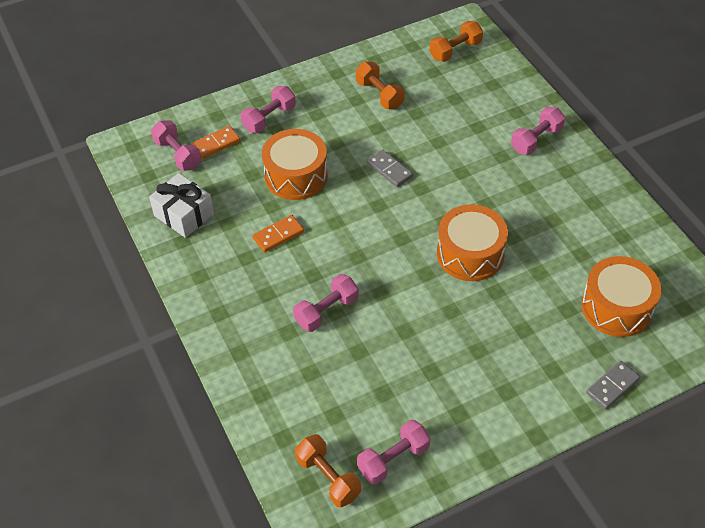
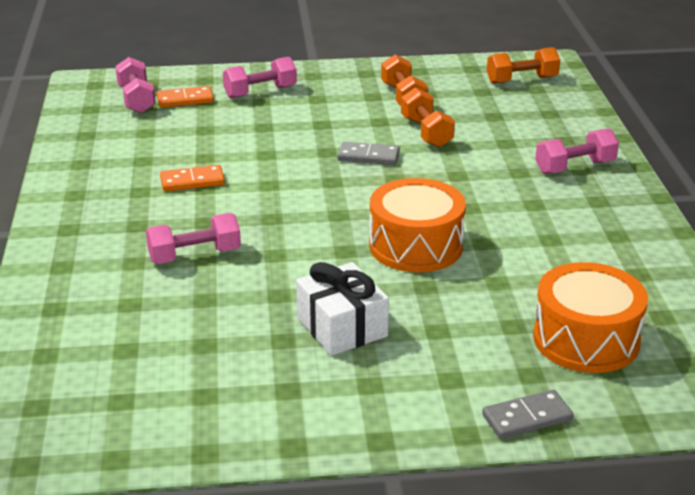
camera: 20 degrees right, 20 degrees down
white gift [149,173,214,238] -> white gift moved to [296,262,389,356]
orange drum [262,129,328,200] -> none
orange dumbbell [295,434,361,508] -> orange dumbbell moved to [401,87,455,147]
pink dumbbell [357,420,431,485] -> none
grey domino [367,150,413,187] -> grey domino turned 60 degrees counterclockwise [337,142,400,165]

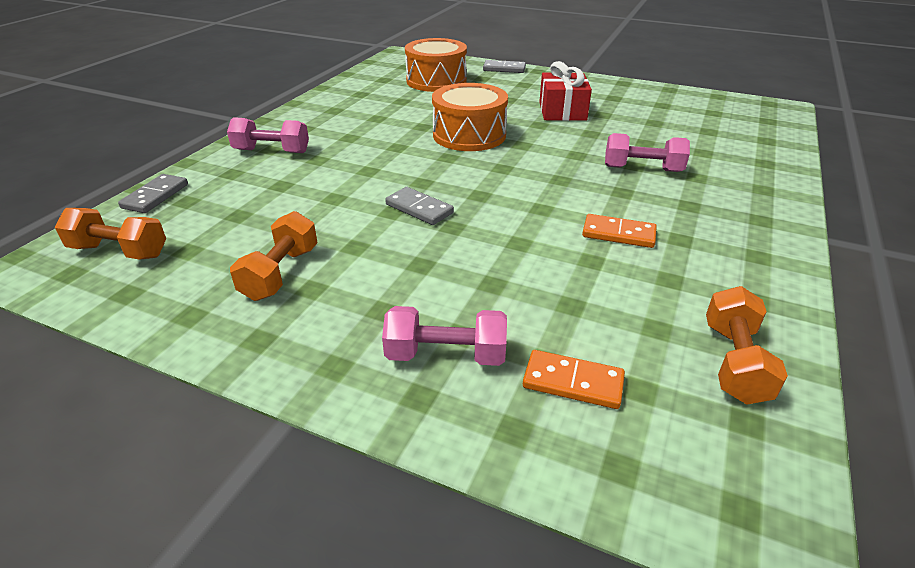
camera: 150 degrees left, 5 degrees up
pink dumbbell [115,57,156,113] -> none
white gift [296,262,389,356] -> red gift [539,61,592,121]
orange dumbbell [401,87,455,147] -> orange dumbbell moved to [706,286,788,405]
none -> grey domino [118,174,188,213]

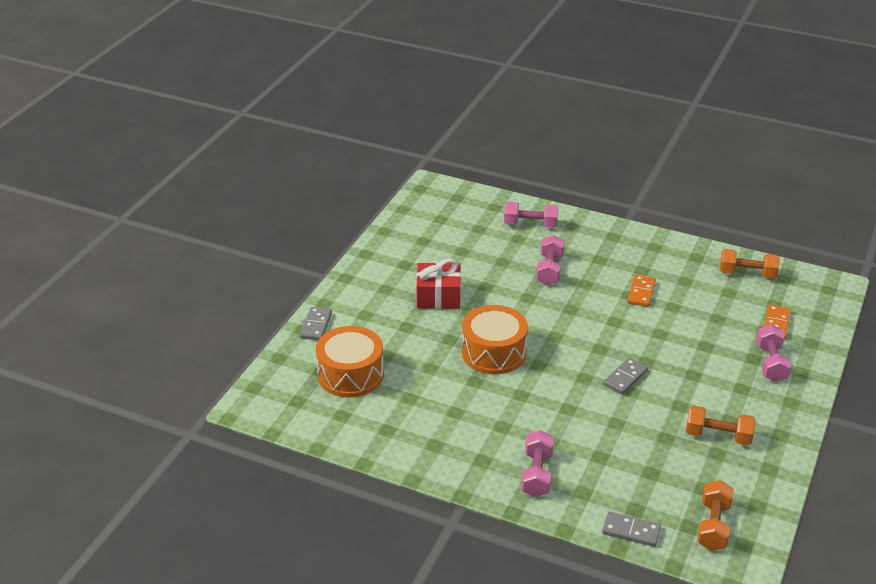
camera: 90 degrees left, 0 degrees up
none -> pink dumbbell [504,202,558,228]

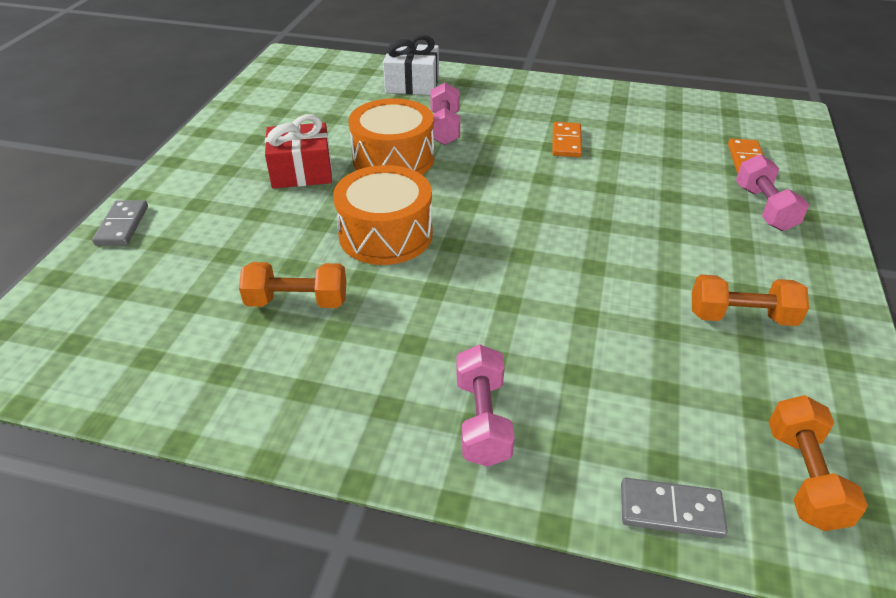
camera: 10 degrees left, 5 degrees up
orange drum [316,326,384,397] -> orange drum moved to [348,98,434,175]
pink dumbbell [504,202,558,228] -> white gift [383,35,439,95]
grey domino [603,358,648,394] -> none
orange dumbbell [720,249,780,279] -> orange dumbbell moved to [239,262,347,308]

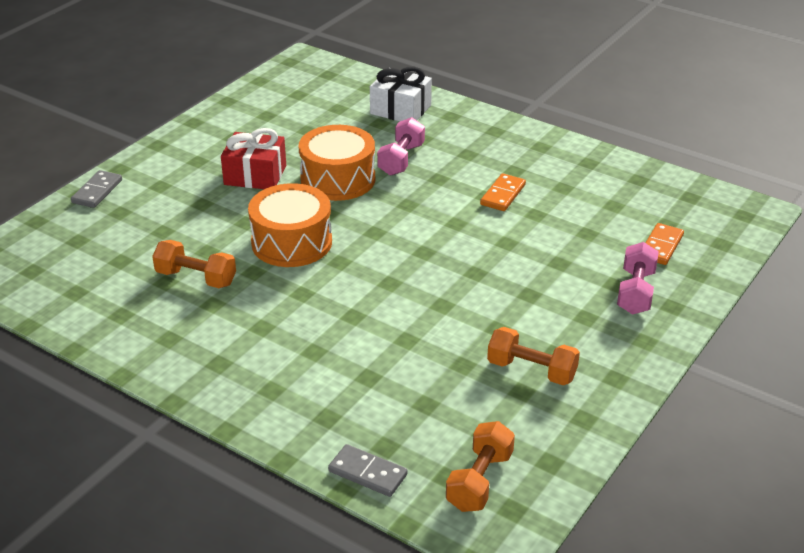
camera: 20 degrees right, 5 degrees down
pink dumbbell [456,344,515,467] -> none

